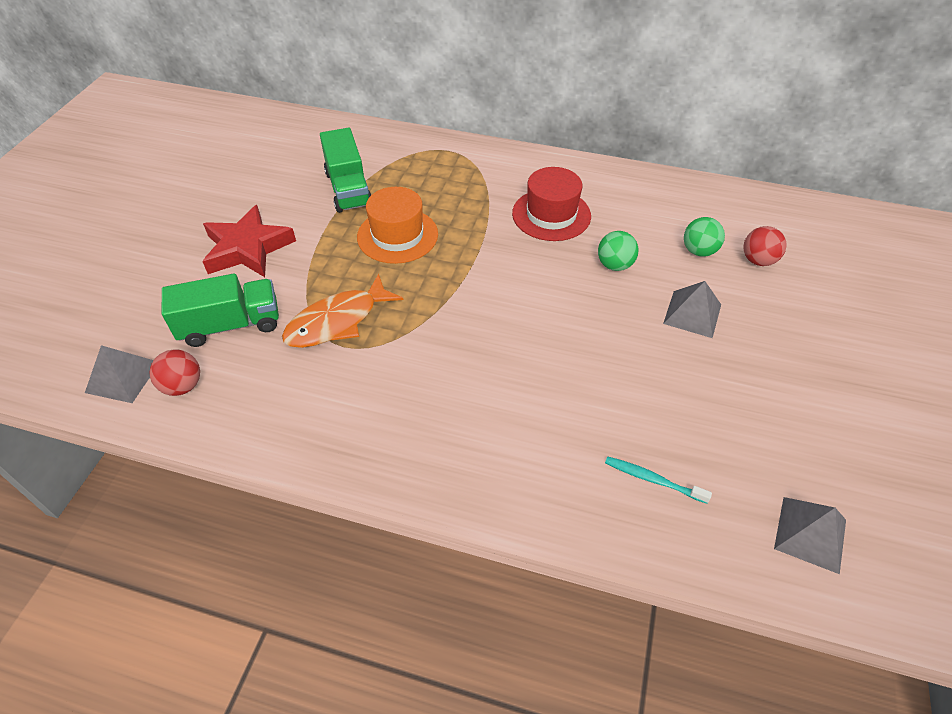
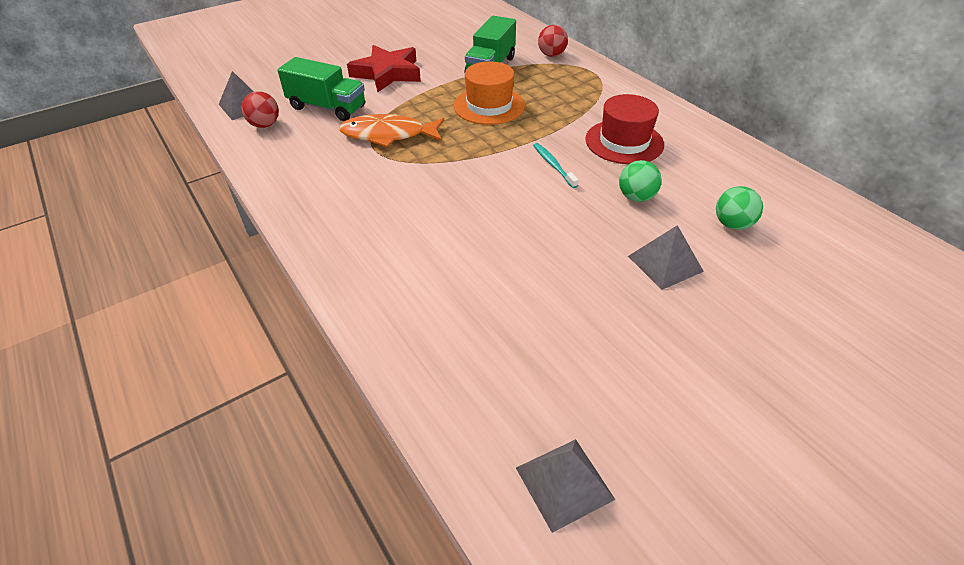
camera: 40 degrees right, 5 degrees down
turquoise toothbrush [605,456,712,504] -> turquoise toothbrush moved to [533,143,579,188]
red ball [744,226,786,266] -> red ball moved to [538,25,568,57]

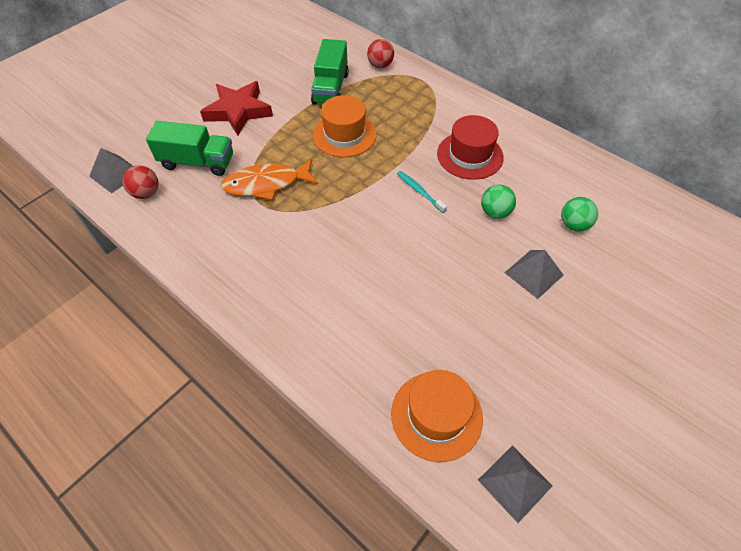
camera: 15 degrees left, 10 degrees up
none -> orange hat [391,370,483,462]

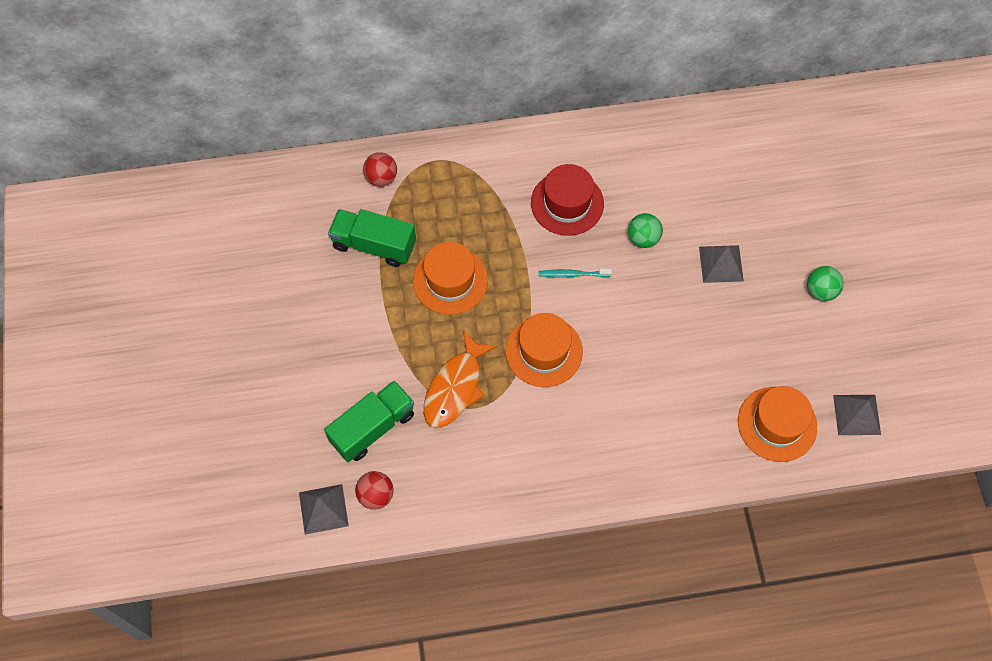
camera: 50 degrees left, 10 degrees up
red star [200,81,273,136] -> none
green truck [311,39,349,105] -> green truck turned 150 degrees clockwise [328,209,416,267]
green ball [561,197,598,232] -> green ball moved to [807,266,844,301]
none -> orange hat [506,313,583,387]

